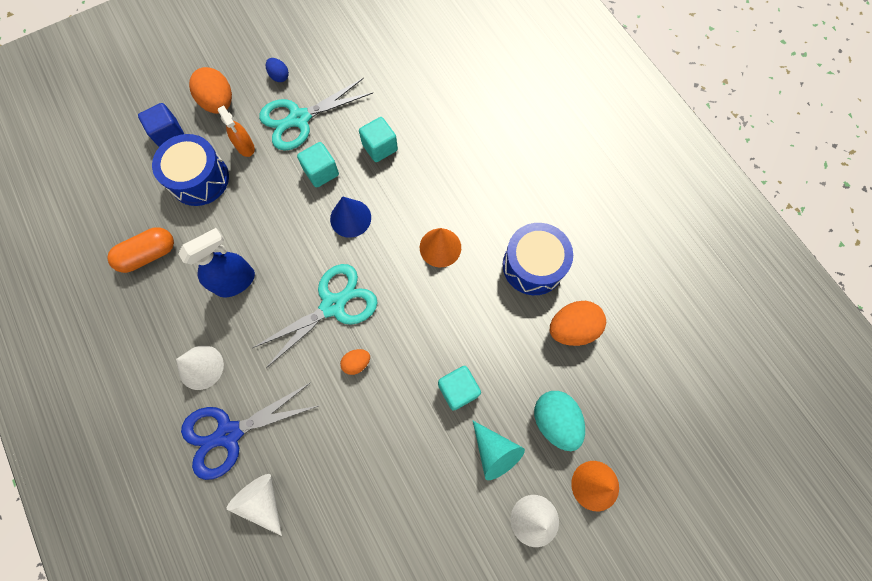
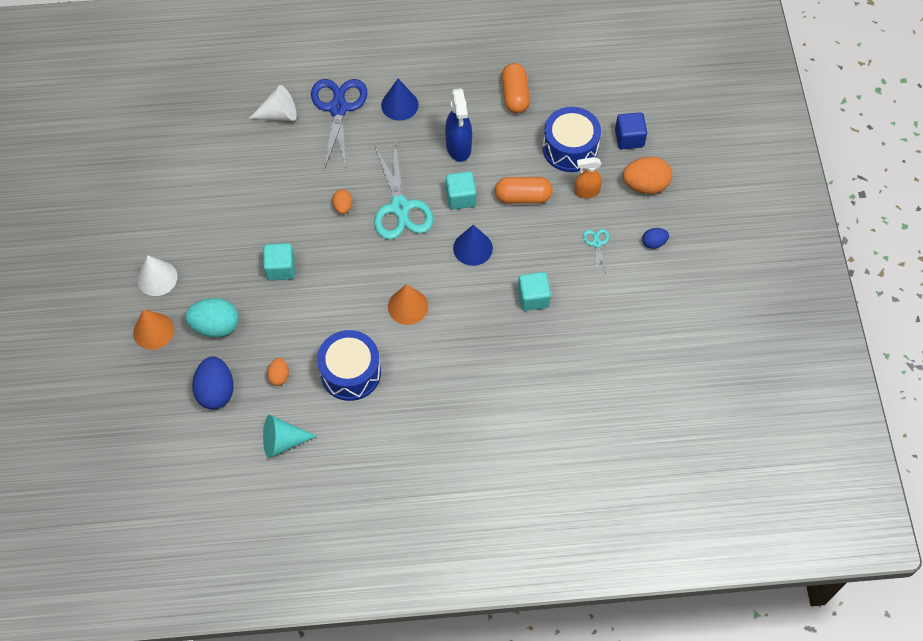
camera: 115 degrees right, 10 degrees down
white cone [176,345,224,390] -> blue cone [381,79,419,121]
turquoise scissors [259,78,373,151] -> turquoise scissors [583,229,609,273], size x0.44
turquoise cube [297,142,339,188] -> turquoise cube moved to [446,171,476,210]
turquoise cone [473,421,525,480] -> turquoise cone moved to [263,415,317,458]
orange egg [550,301,606,346] -> orange egg [267,358,289,386], size x0.54
none -> blue egg [192,356,234,410]
none -> orange capsule [495,177,553,204]

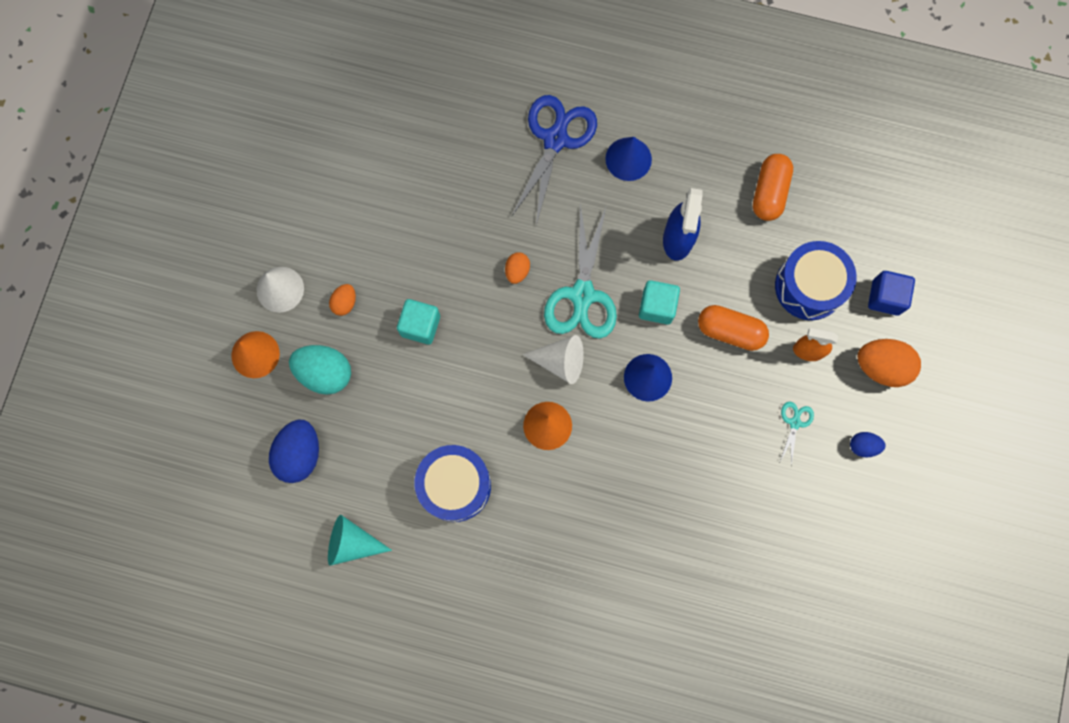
camera: 20 degrees right, 15 degrees up
white cone [249,85,297,121] -> white cone moved to [522,335,584,384]
orange egg [267,358,289,386] -> orange egg moved to [329,284,356,316]
turquoise cube [518,272,551,311] -> none

